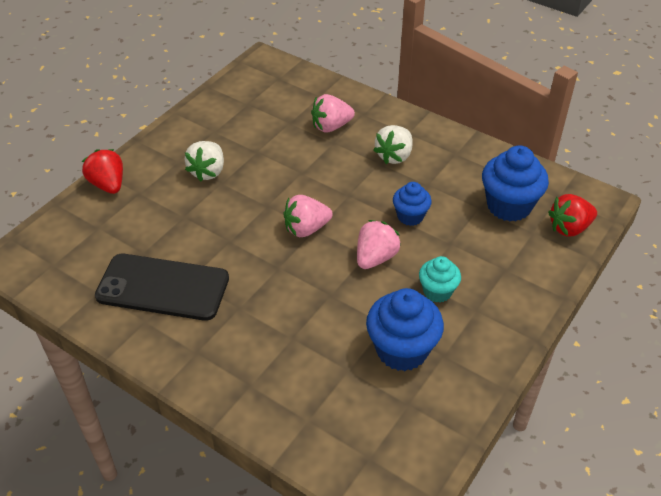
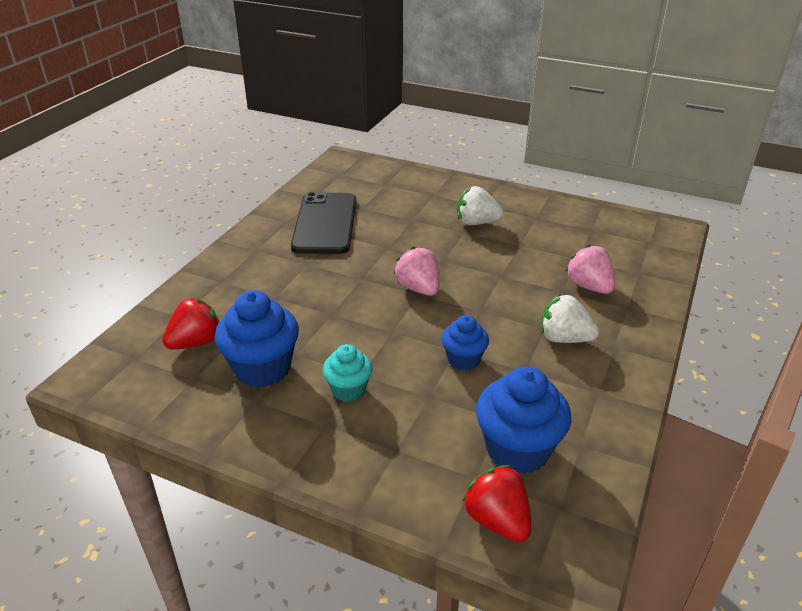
camera: 80 degrees right, 10 degrees down
red strawberry [82,149,123,194] -> red strawberry moved to [162,298,219,349]
pink strawberry [357,220,401,269] -> none

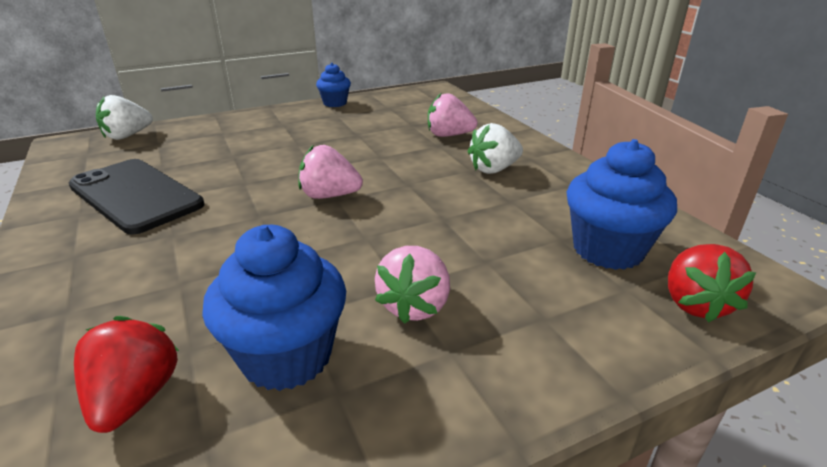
camera: 50 degrees left, 5 degrees down
turquoise cupcake [323,344,372,402] -> pink strawberry [375,246,450,324]
blue cupcake [442,315,489,370] -> blue cupcake moved to [316,63,351,107]
white strawberry [457,186,503,225] -> white strawberry moved to [96,95,153,140]
red strawberry [462,465,531,542] -> red strawberry turned 90 degrees counterclockwise [668,244,756,323]

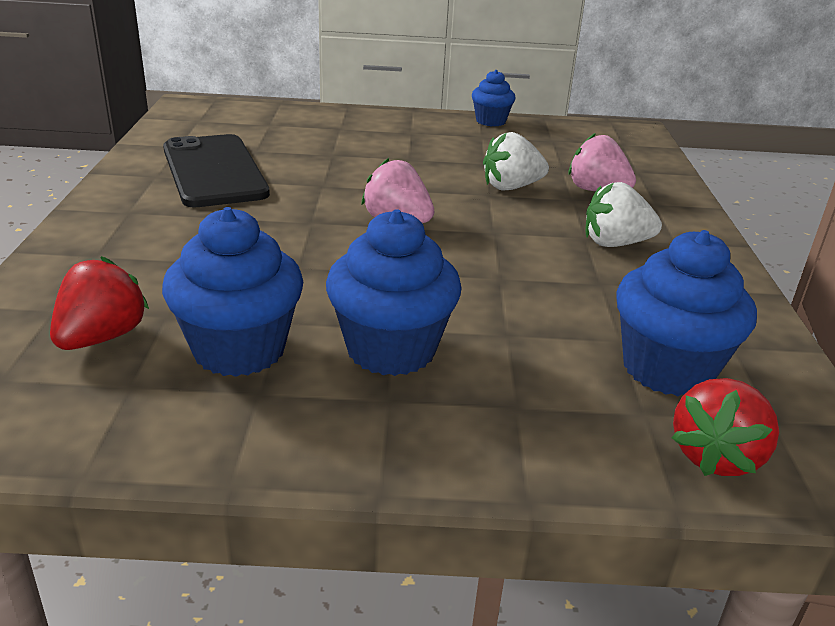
camera: 25 degrees right, 0 degrees up
white strawberry [96,95,153,140] -> white strawberry moved to [483,132,549,191]
pink strawberry [375,246,450,324] -> blue cupcake [326,209,462,376]

